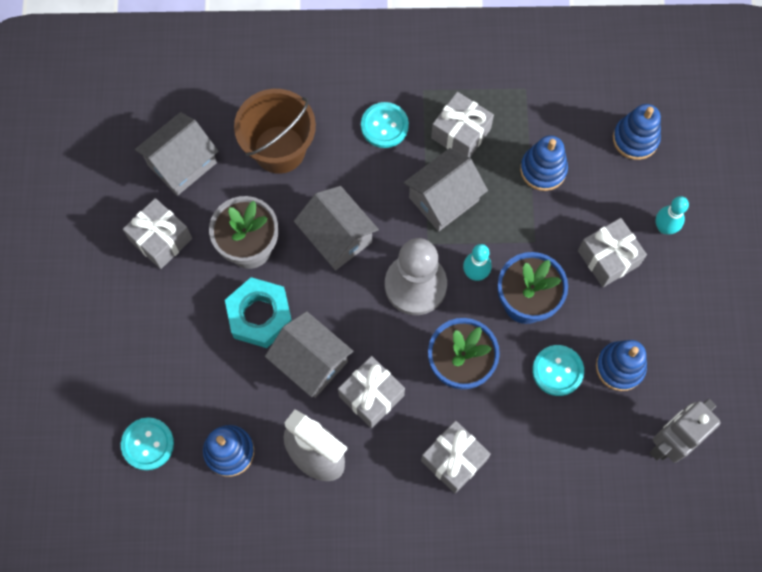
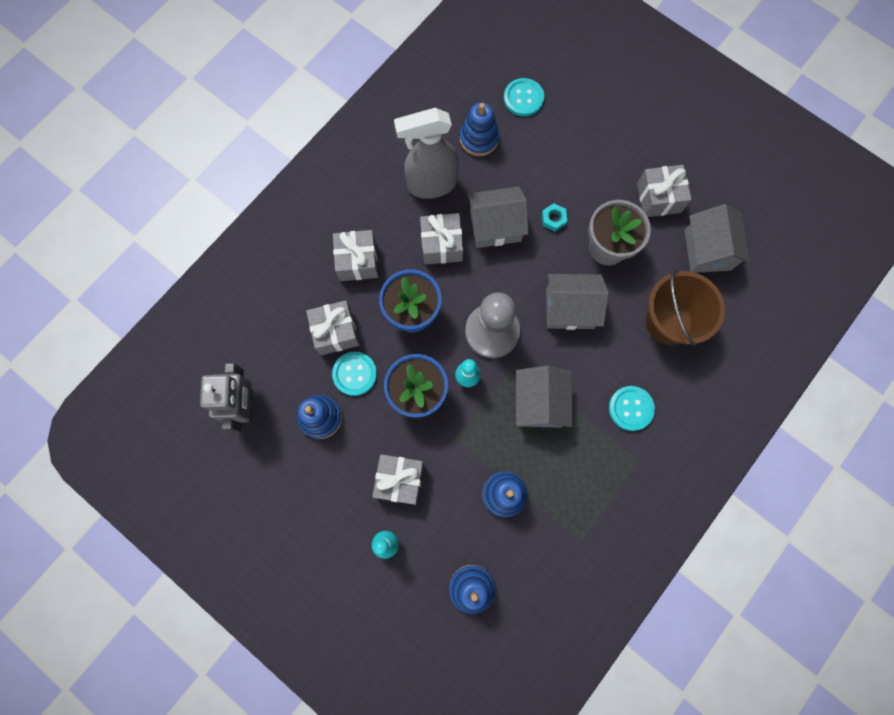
camera: 130 degrees right, 5 degrees up
turquoise nut [225,277,292,348] -> turquoise nut [542,203,567,231], size x0.46
grey gift [431,92,494,157] -> grey gift moved to [306,300,360,355]

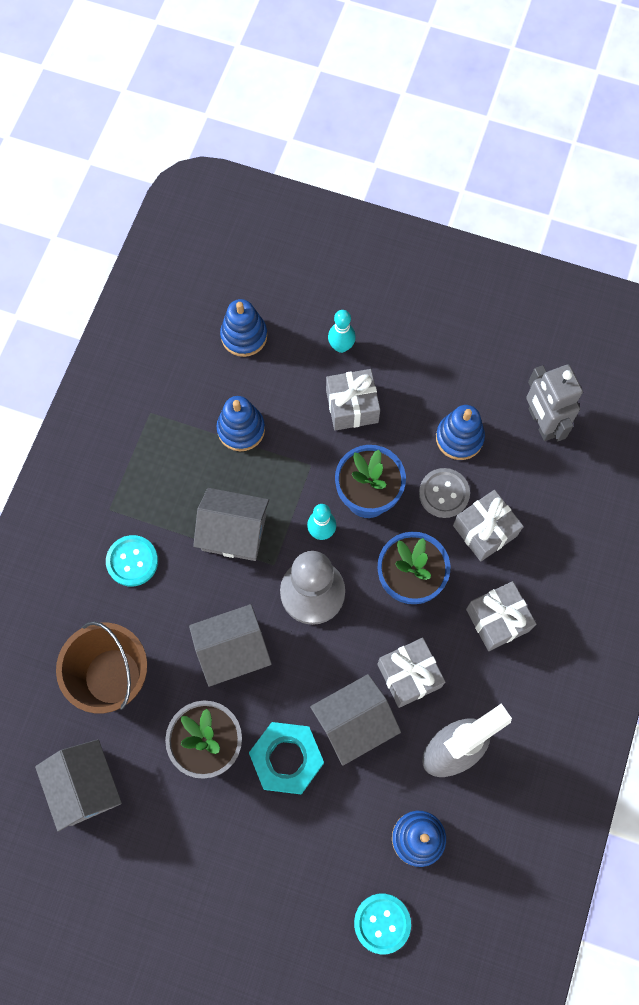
camera: 160 degrees right, 5 degrees down
turquoise button [332,352,377,396] -> grey button [419,468,470,518]
grey house [516,366,573,428] -> grey house turned 60 degrees counterclockwise [193,488,269,561]
turquoise nut [542,203,567,231] -> turquoise nut [249,722,324,795], size x2.16
grey gift [637,165,692,217] -> none

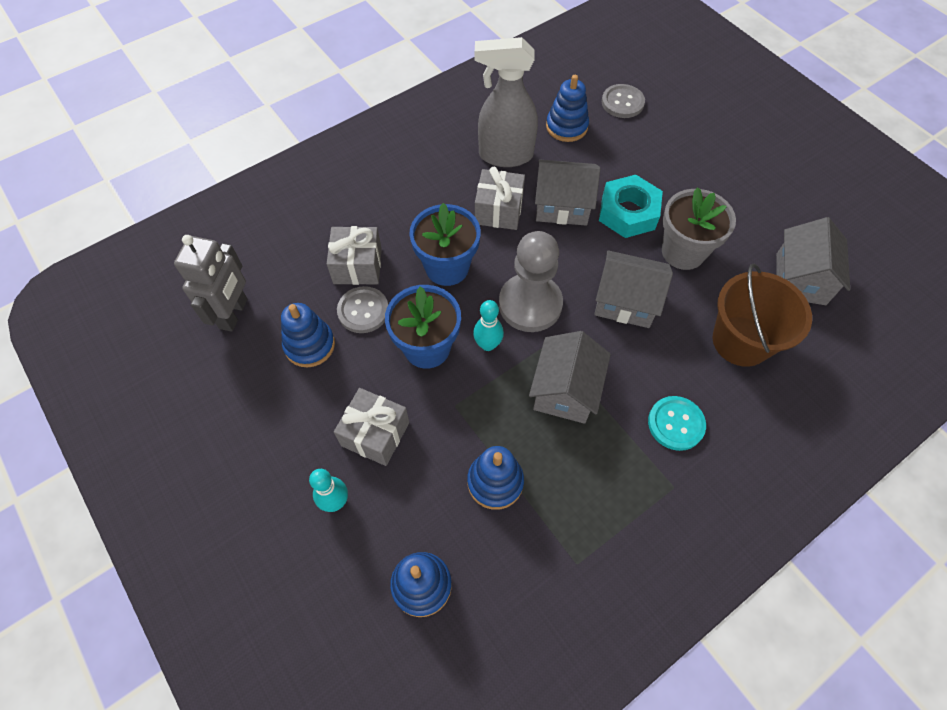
camera: 145 degrees left, 10 degrees down
grey house [193,488,269,561] -> grey house turned 60 degrees clockwise [529,331,611,424]
turquoise button [354,893,411,954] -> grey button [602,84,645,118]
grey gift [466,581,536,651] -> none

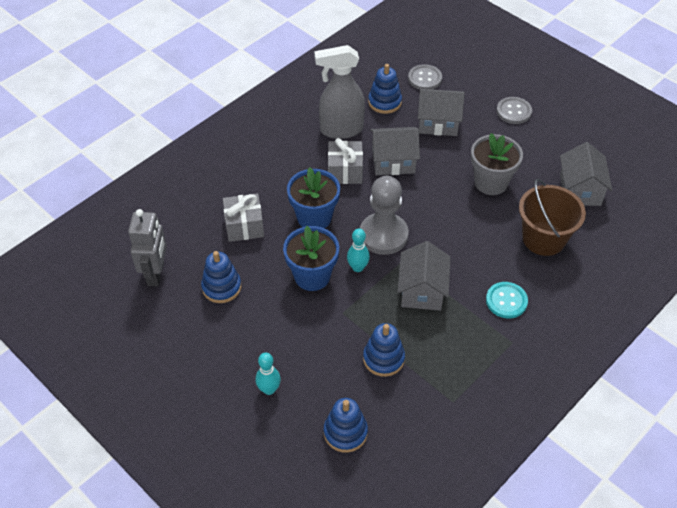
camera: 10 degrees left, 10 degrees down
grey gift [334,388,409,466] -> none
grey button [337,286,388,333] -> grey button moved to [496,97,532,124]
grey house [594,250,673,328] -> grey house moved to [418,89,465,136]
turquoise nut [599,175,663,238] -> none

